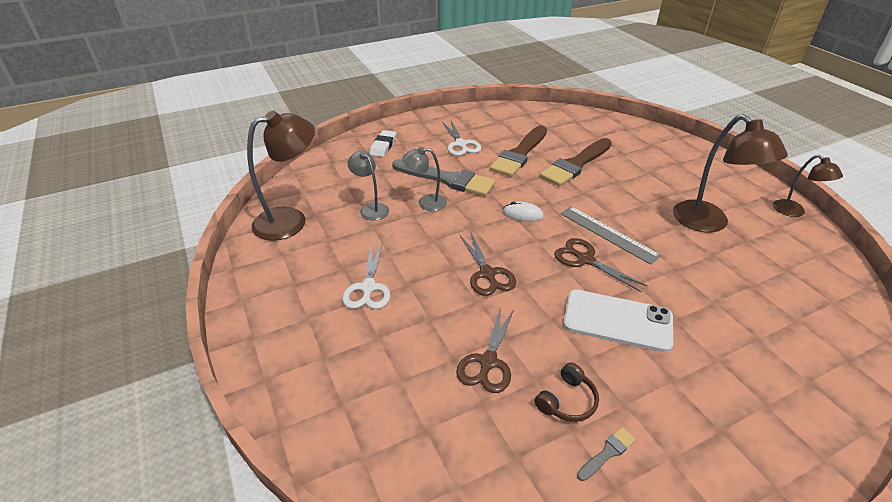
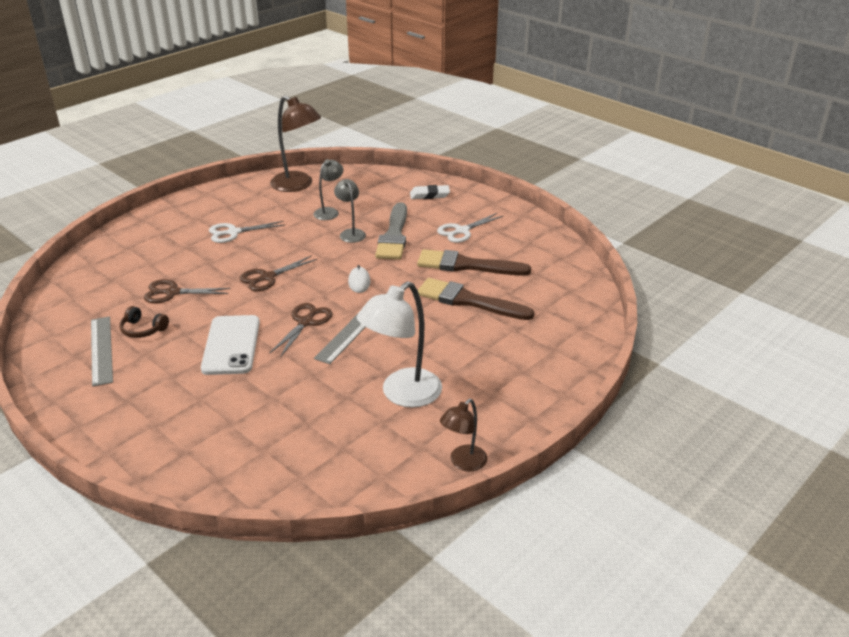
camera: 70 degrees right, 5 degrees down
grey brush [577,427,636,481] -> grey ruler [91,316,113,387]
brown lamp [673,114,788,233] -> white lamp [357,281,442,408]

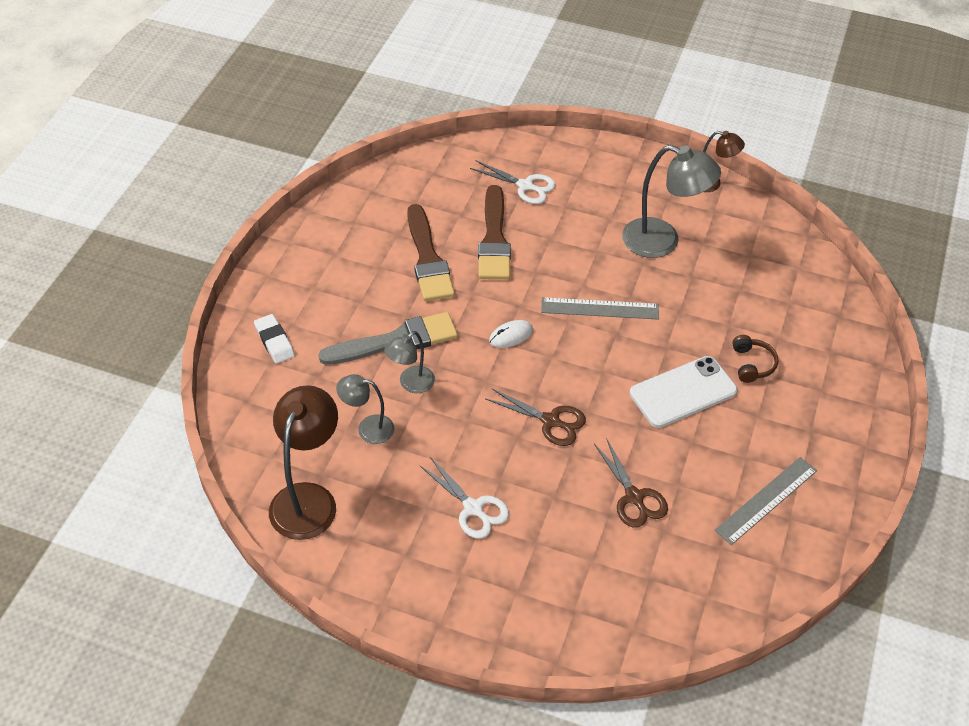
camera: 115 degrees left, 15 degrees up
brown headphones [120,306,169,338] -> brown headphones moved to [732,335,778,383]
brown scissors [269,303,332,357] -> none
white lamp [357,281,442,408] -> grey lamp [622,145,721,258]
white scissors [437,213,503,243] -> white scissors moved to [470,161,556,204]

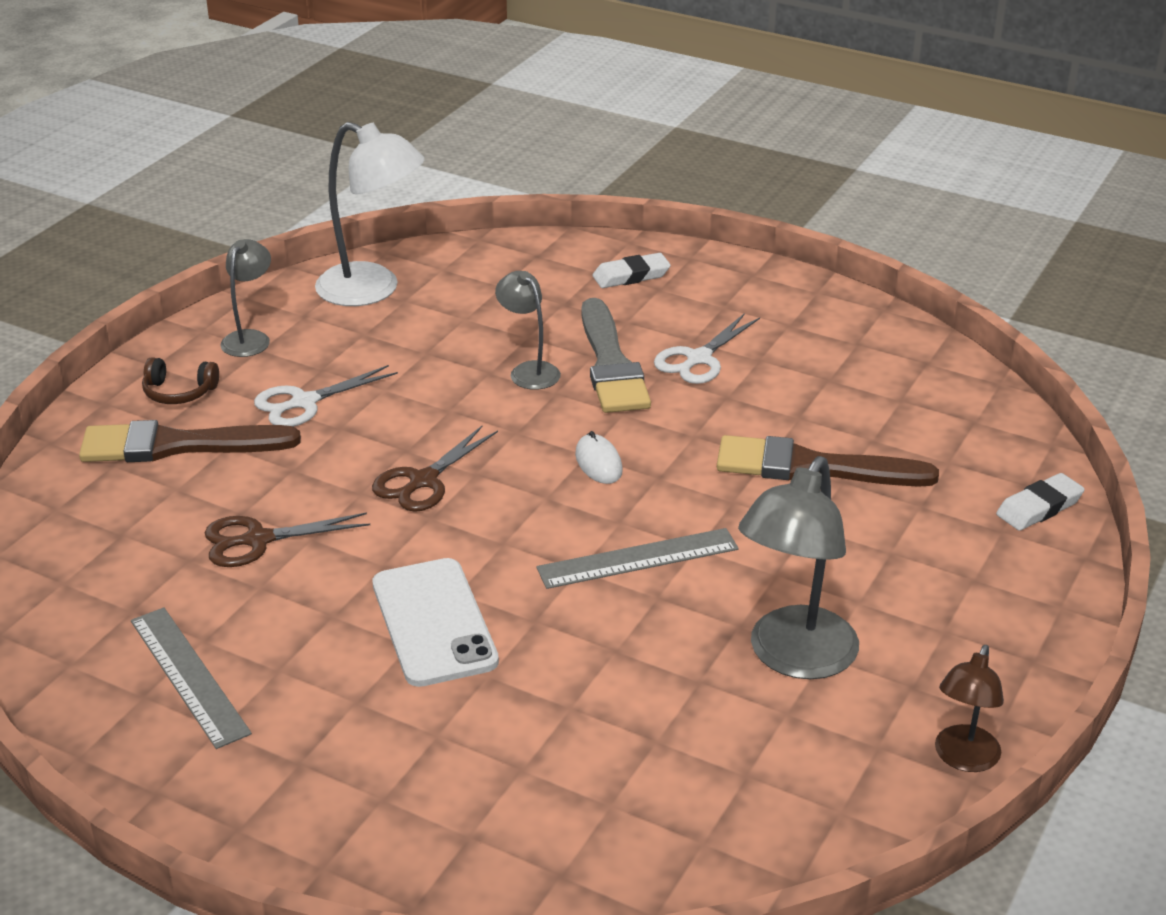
camera: 100 degrees right, 15 degrees down
brown lamp [269,385,338,540] -> white lamp [315,122,425,306]
grey lamp [336,374,395,444] -> grey lamp moved to [220,239,271,357]
brown brush [407,204,455,301] -> brown brush moved to [79,420,301,462]
white scissors [470,161,556,204] -> white scissors moved to [654,313,760,384]
grey ruler [541,297,659,320] -> grey ruler turned 60 degrees clockwise [536,528,739,589]
brown headphones [732,335,778,383] -> brown headphones moved to [142,357,219,404]
none -> white eraser [996,473,1085,531]

